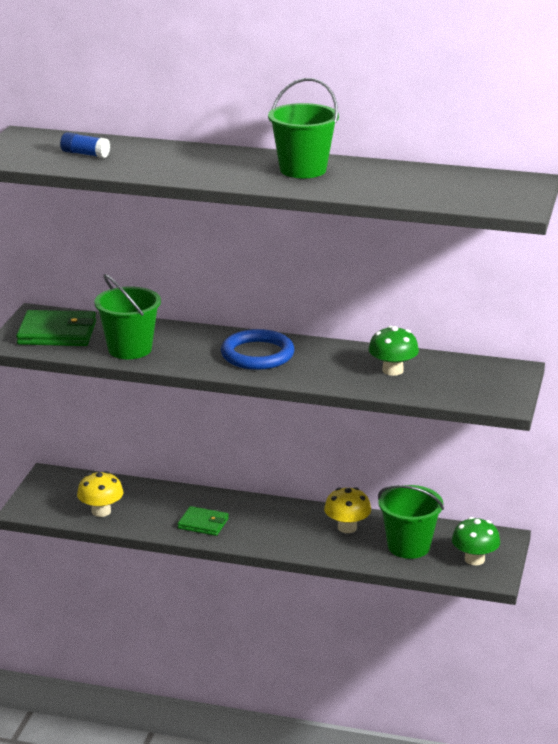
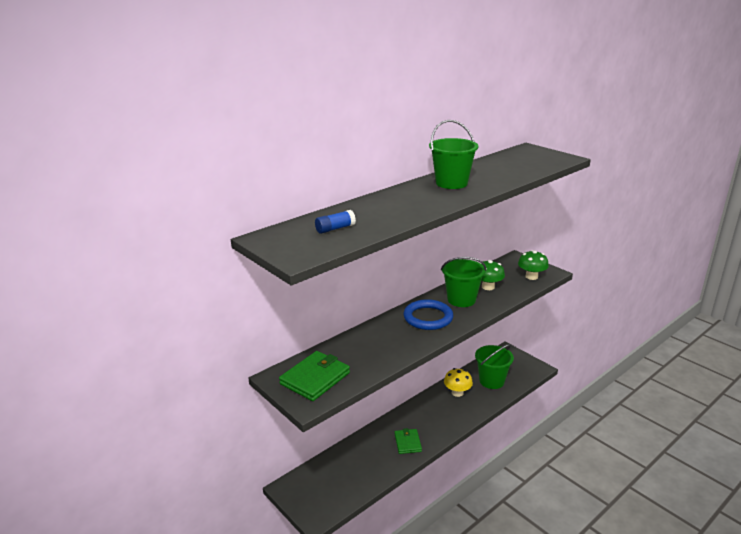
camera: 55 degrees left, 0 degrees up
yellow mushroom [77,471,124,517] -> none
green bucket [94,274,161,359] -> green bucket moved to [441,257,486,307]
green wallet [178,506,229,536] -> green wallet turned 60 degrees counterclockwise [395,428,422,454]
green mushroom [452,517,500,565] -> green mushroom moved to [518,250,549,280]

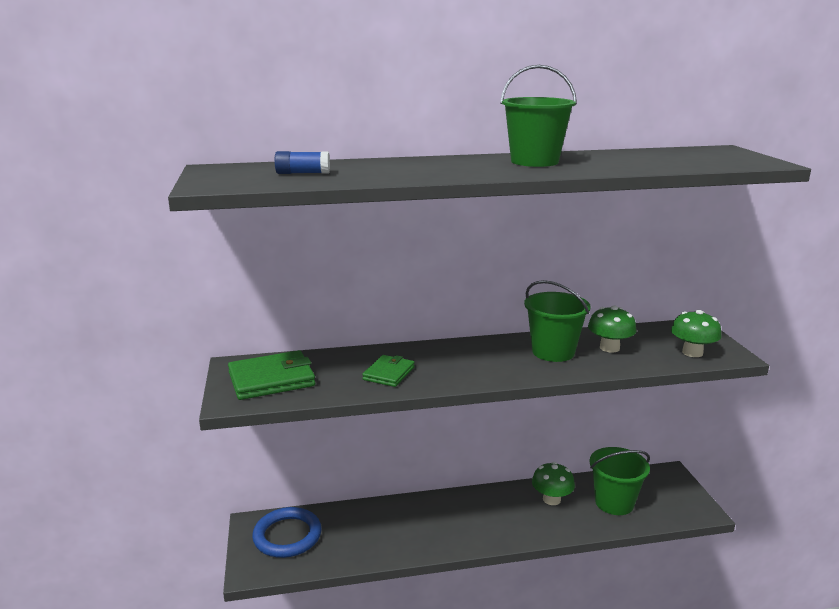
camera: 30 degrees right, 5 degrees down
green wallet [395,428,422,454] -> green wallet moved to [362,355,415,387]
blue ring [403,299,453,330] -> blue ring moved to [252,507,322,558]
yellow mushroom [444,368,473,397] -> green mushroom [532,462,575,505]

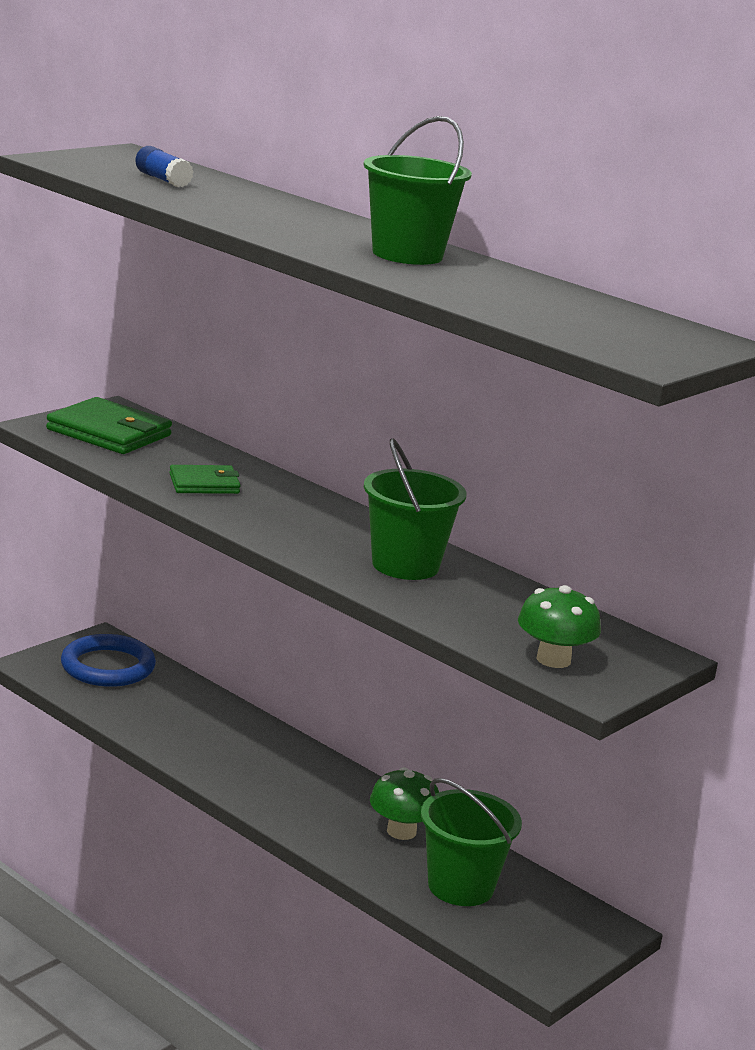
camera: 50 degrees right, 0 degrees up
green mushroom [588,305,637,353] -> none

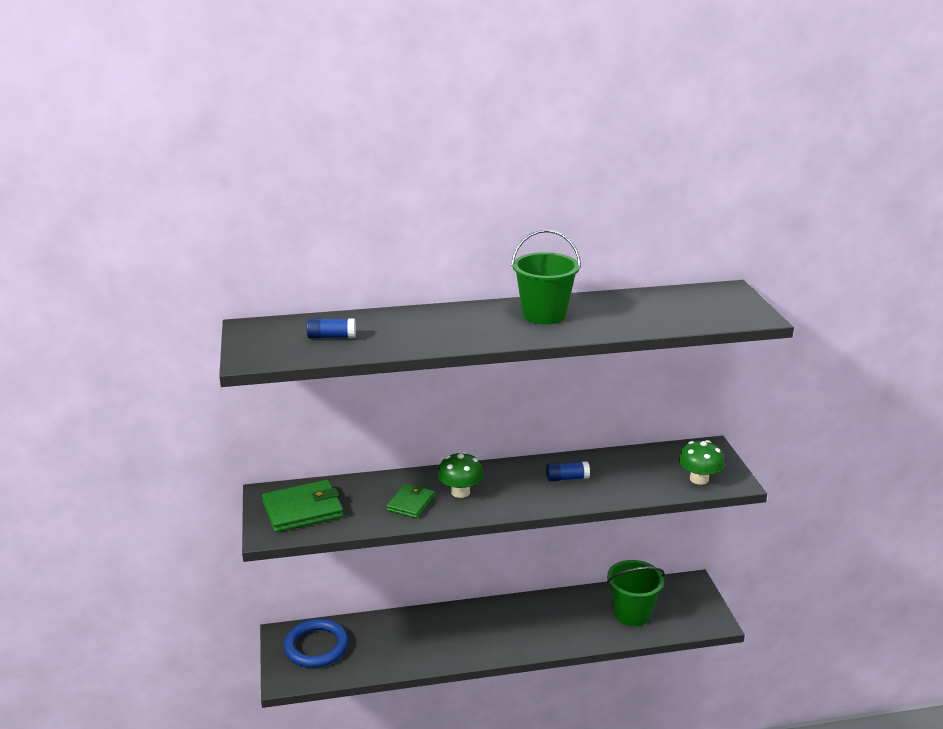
camera: 50 degrees left, 5 degrees up
green bucket [364,438,466,580] -> blue glue stick [546,461,590,481]
green mushroom [370,767,439,840] -> green mushroom moved to [438,452,484,498]

